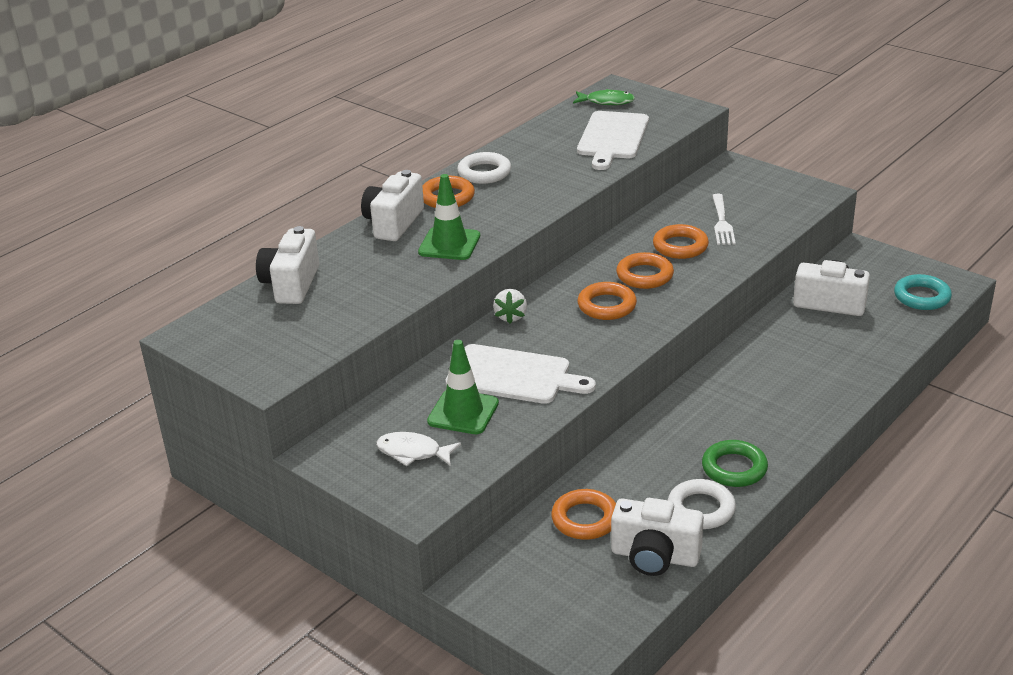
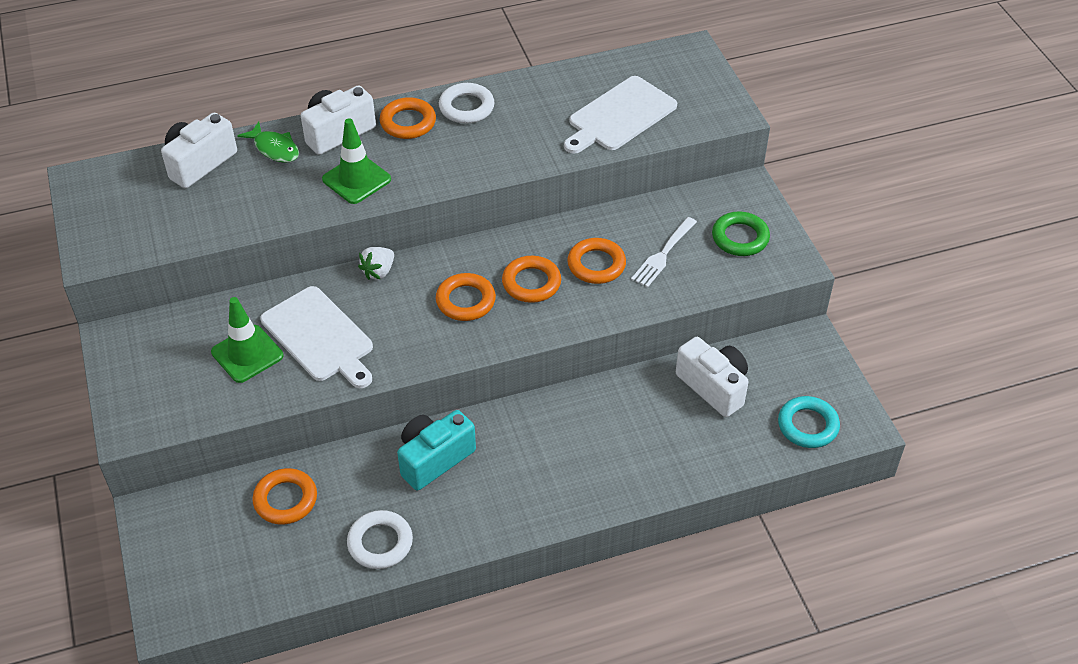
camera: 30 degrees right, 15 degrees up
white fish [376,432,461,466] -> none
green fish [573,89,635,105] -> green fish moved to [237,122,299,163]
white camera [611,498,704,576] -> none
green ring [702,440,768,487] -> green ring moved to [712,211,770,256]
none -> turquoise camera [397,410,476,491]

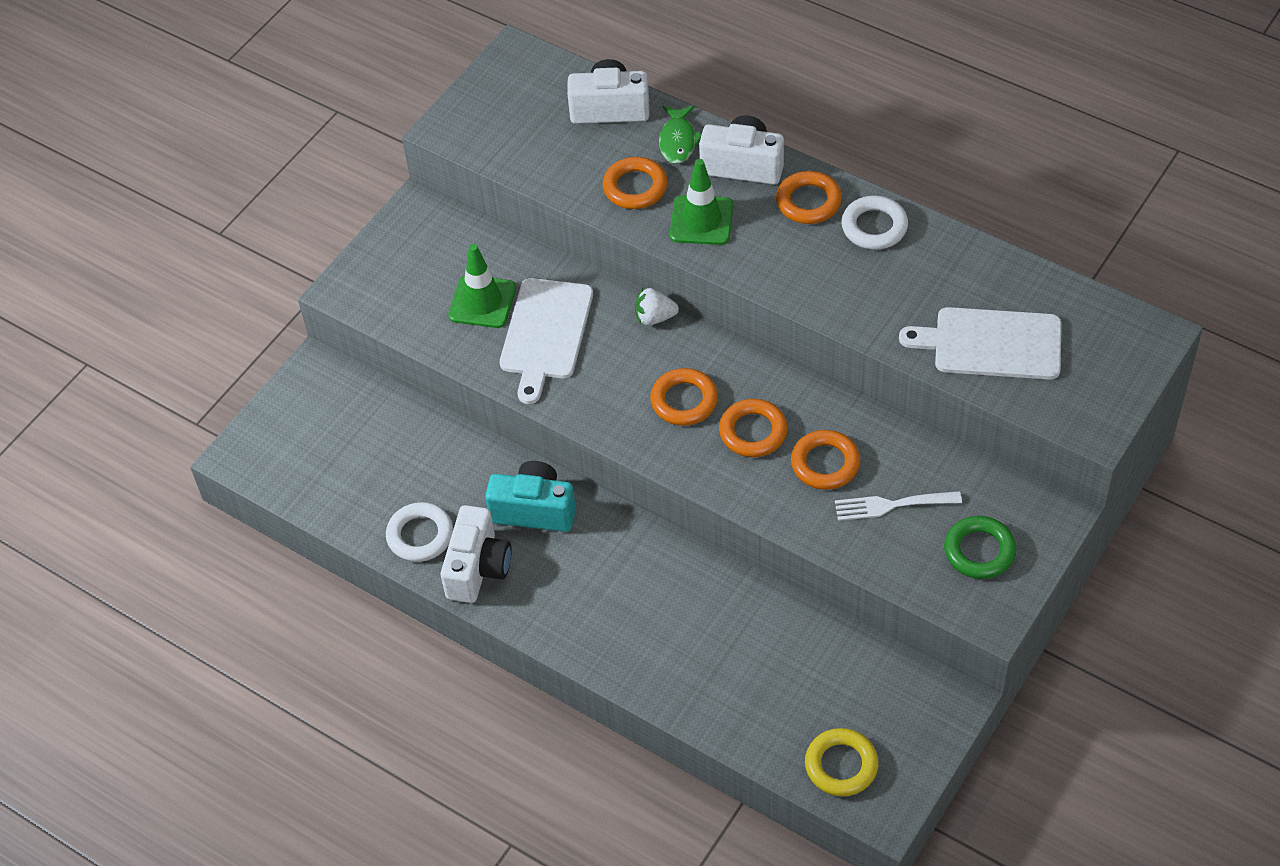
camera: 55 degrees right, 5 degrees up
orange ring [252,468,317,524] -> orange ring moved to [602,157,668,209]
white camera [676,337,749,417] -> white camera moved to [441,505,512,603]
turquoise ring [778,396,840,448] -> yellow ring [805,728,879,796]

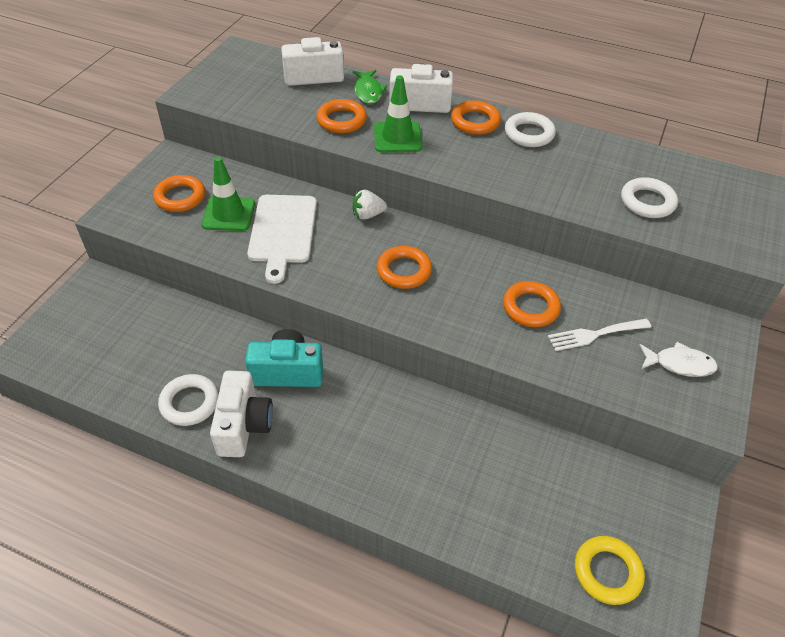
camera: 15 degrees left, 5 degrees down
orange ring [719,399,788,457] -> orange ring moved to [153,175,205,212]
white cutting board [899,307,1061,380] -> white ring [621,177,678,218]
green ring [944,516,1016,579] -> white fish [640,342,718,377]

